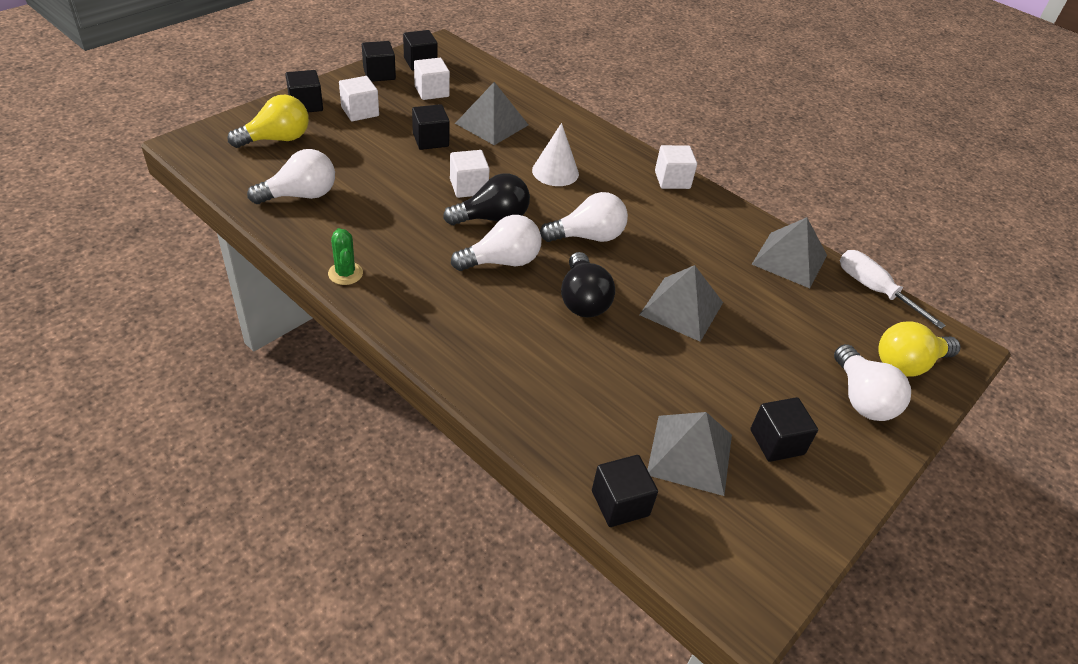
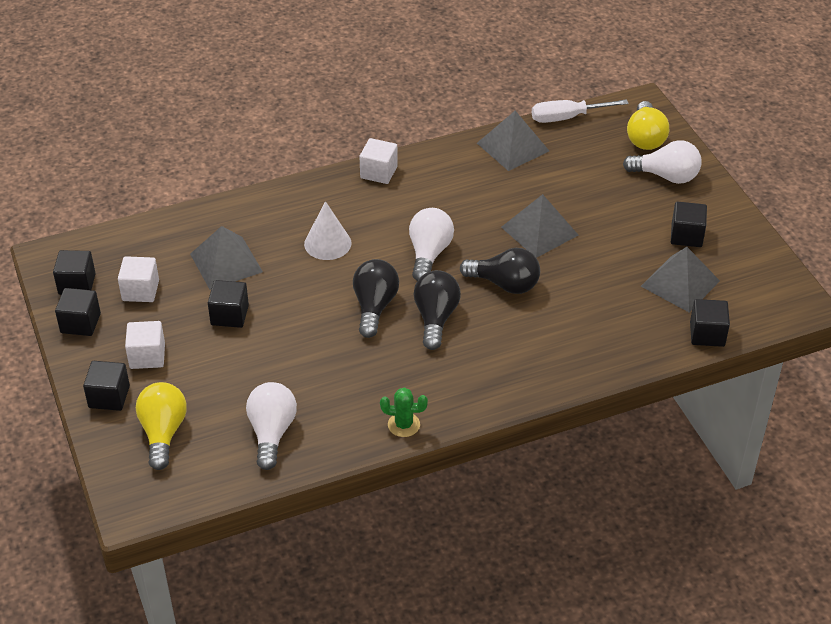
camera: 60 degrees left, 0 degrees up
white cube [450,150,490,198] -> none
white light bulb [451,215,542,271] -> black light bulb [414,270,461,350]

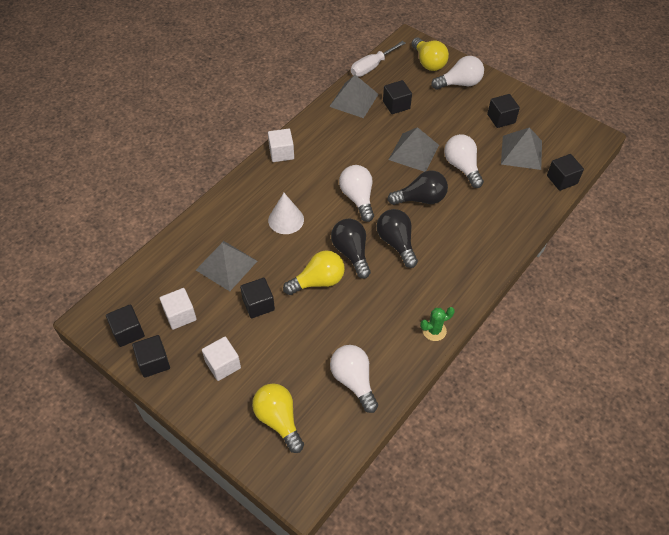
camera: 30 degrees left, 10 degrees up
black cube [83,361,130,411] -> black cube moved to [383,80,412,114]
none -> yellow light bulb [283,250,345,295]
none -> white light bulb [444,134,484,188]

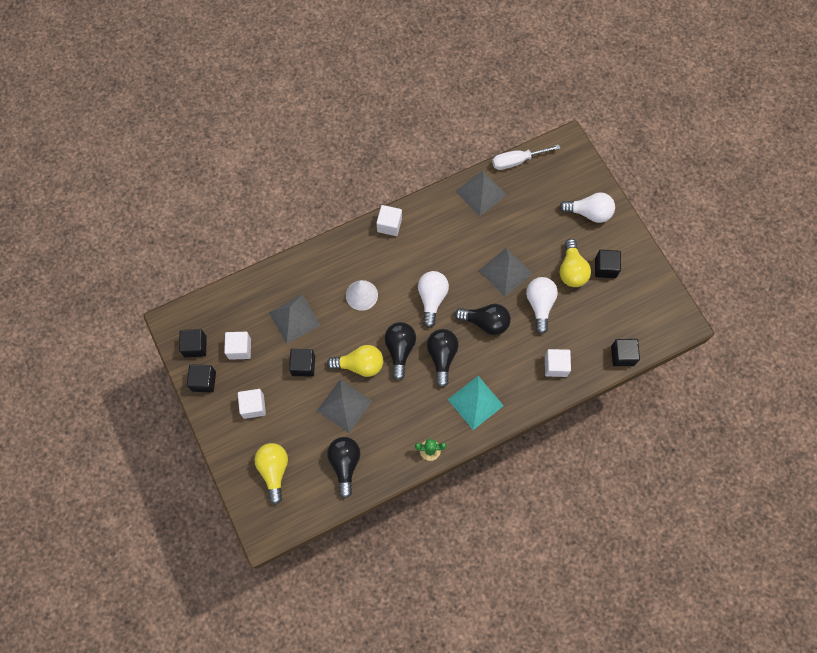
camera: 25 degrees right, 15 degrees up
white light bulb [330,345,378,413] -> black light bulb [327,437,360,498]
black cube [383,80,412,114] -> none
yellow light bulb [411,37,449,71] -> yellow light bulb moved to [560,239,591,287]
grey pyramid [501,127,542,170] -> grey pyramid moved to [317,379,372,433]
none -> turquoise pyramid [448,376,504,430]
none -> white cube [545,349,571,377]

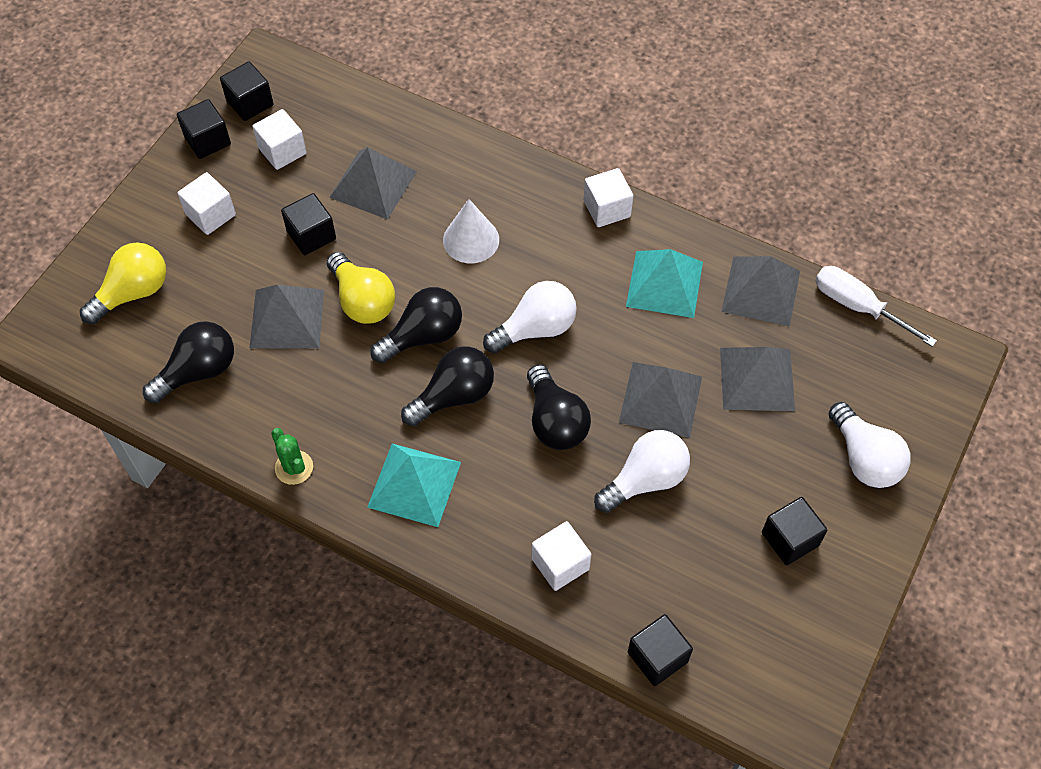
camera: 55 degrees right, 10 degrees down
yellow light bulb [560,239,591,287] -> none
none -> turquoise pyramid [626,249,703,318]
none -> grey pyramid [720,347,795,411]

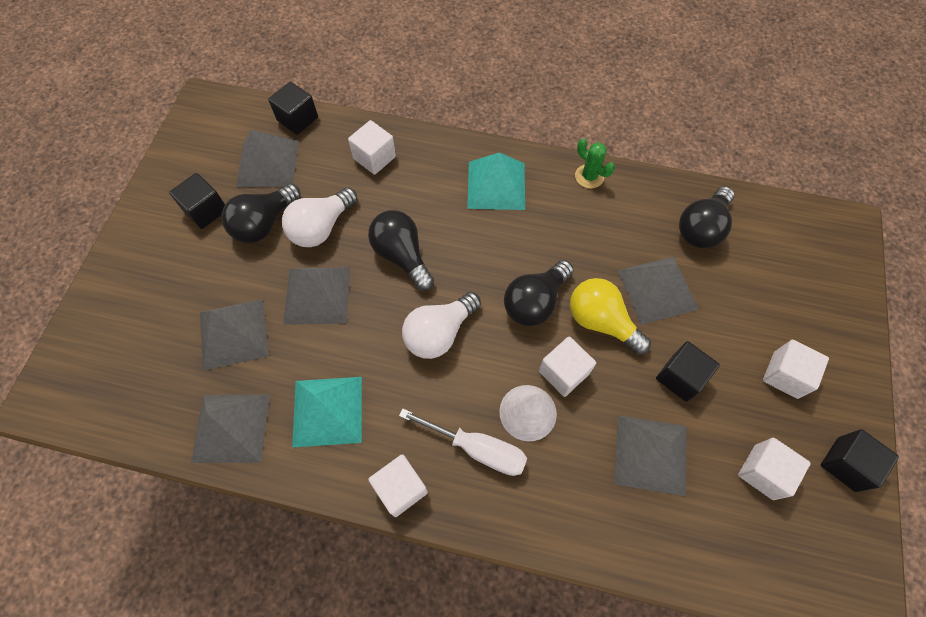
camera: 165 degrees right, 5 degrees up
yellow light bulb [80,242,166,324] -> none
black cube [220,61,274,121] -> none
black light bulb [401,346,494,426] -> black light bulb moved to [221,183,301,243]
white screwdriver [815,266,937,347] -> white screwdriver moved to [399,408,527,476]
white light bulb [828,402,911,488] -> none
none -> grey pyramid [236,130,299,187]
none -> white cube [539,336,596,397]

